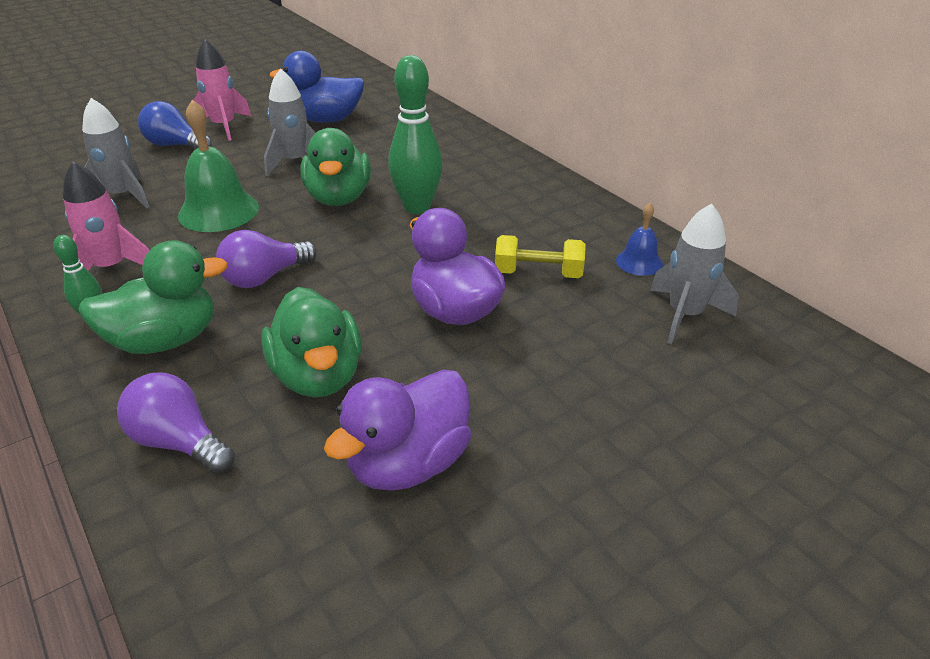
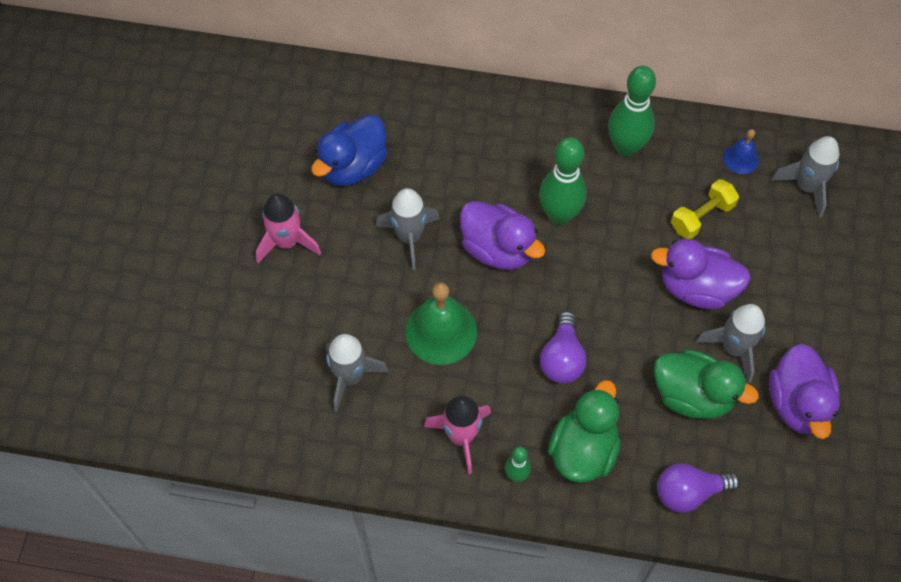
camera: 45 degrees left, 25 degrees up
blue light bulb [138,101,212,149] -> none
green duck [301,128,371,206] -> purple duck [460,201,545,270]
none -> green bowling pin [608,66,656,157]
none -> grey rocket [696,304,765,383]

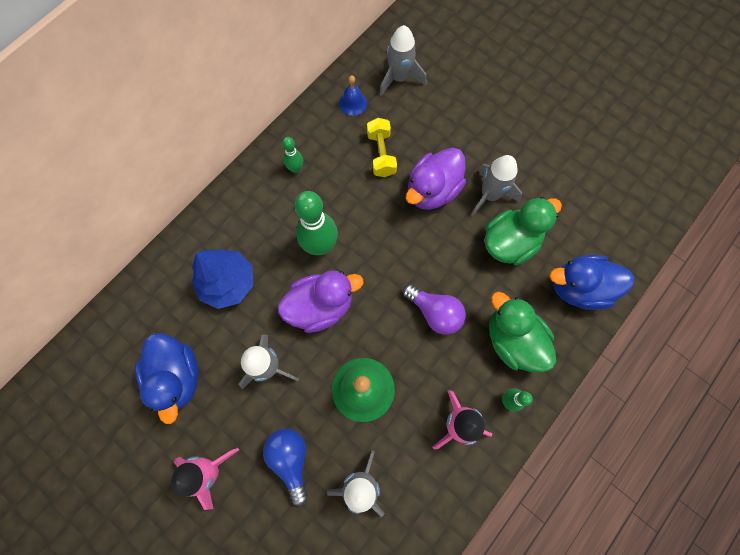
camera: 60 degrees left, 10 degrees up
green bowling pin [608,66,656,157] -> green bowling pin [282,137,303,173], size x0.51
purple light bulb [657,463,740,513] -> blue duck [549,255,635,310]
purple duck [769,344,840,439] -> none
none -> blue tree [192,249,253,309]
none -> blue light bulb [263,429,308,506]

